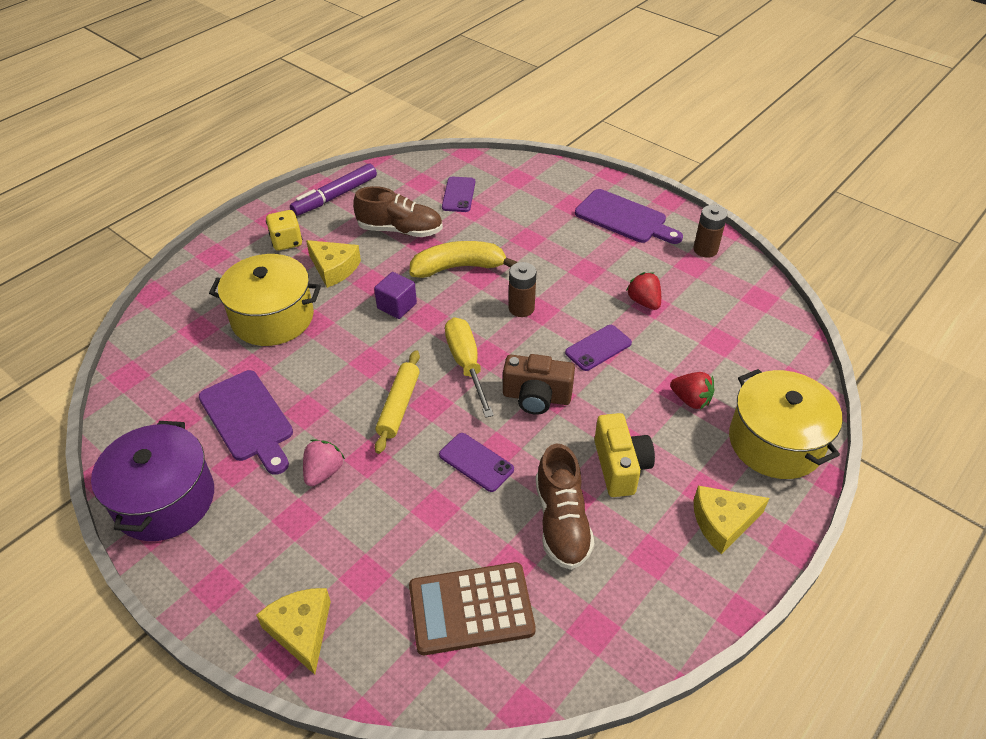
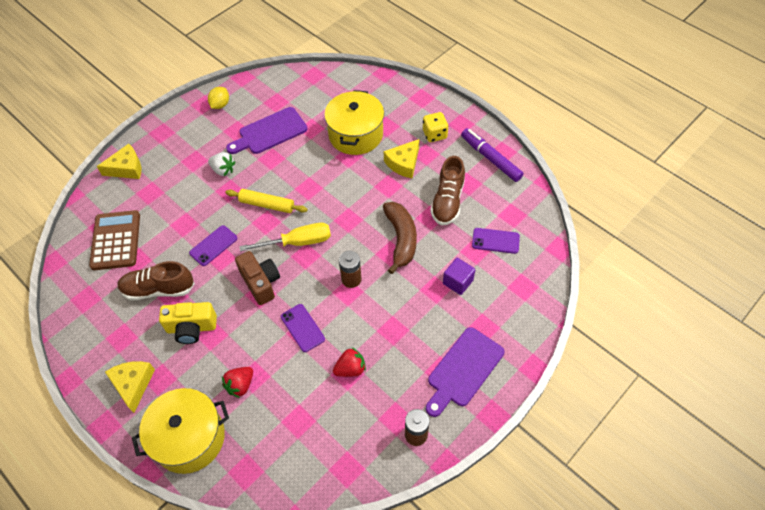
camera: 95 degrees right, 10 degrees up
purple pot [91,421,214,541] -> yellow lemon [208,87,229,109]
pink strawberry [303,439,345,486] -> white strawberry [208,152,235,176]
purple cube [374,272,417,319] -> purple cube moved to [443,258,475,295]
yellow banana [410,241,517,278] -> brown banana [383,202,417,274]
brown camera [503,354,575,415] -> brown camera turned 135 degrees clockwise [235,251,280,305]

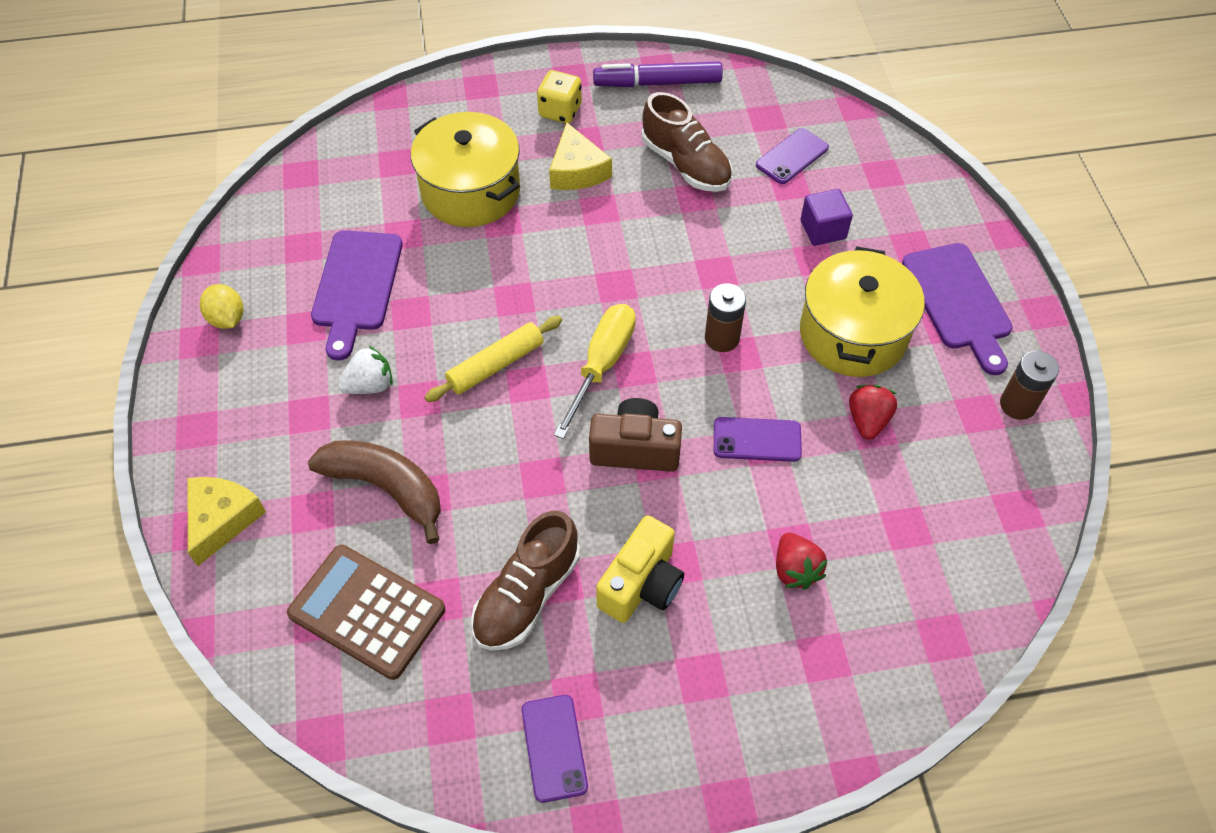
camera: 55 degrees left, 0 degrees up
yellow cheese [105,361,155,413] -> none
yellow pot [132,388,229,474] -> yellow pot moved to [800,246,925,377]
purple phone [189,225,237,266] -> purple phone moved to [522,695,588,803]
brown banana [383,202,417,274] -> brown banana moved to [308,440,441,544]

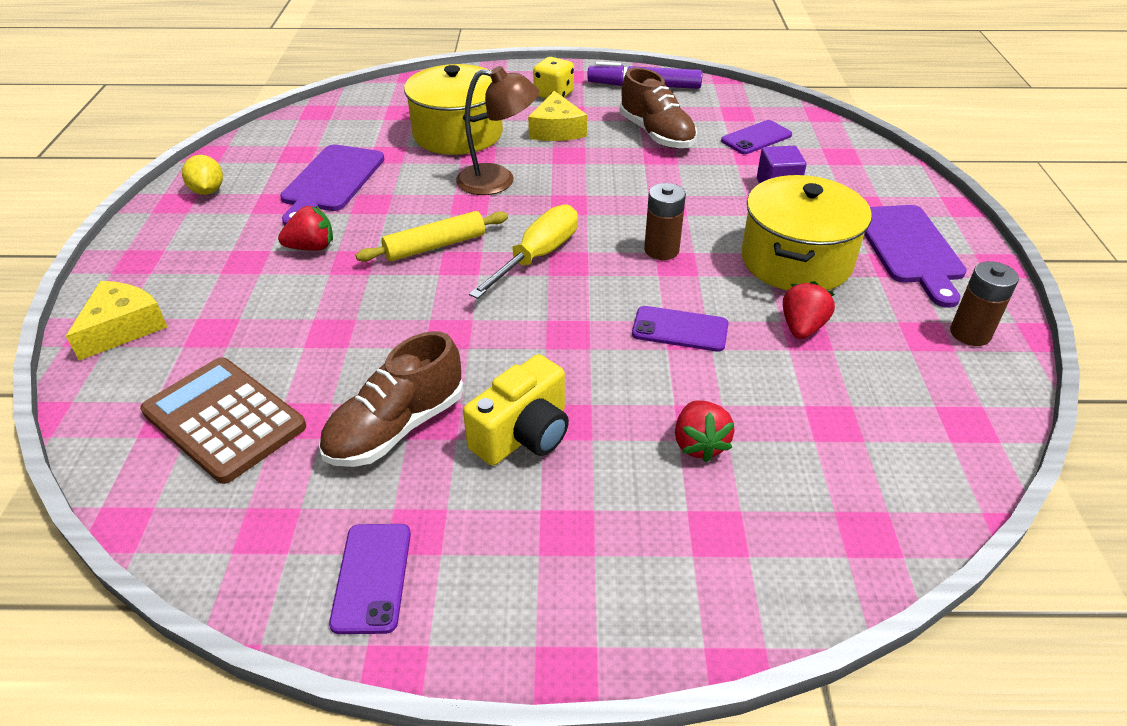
camera: 10 degrees right, 15 degrees down
brown banana [308,440,441,544] -> none
white strawberry [338,346,393,394] -> red strawberry [278,206,333,251]
brown camera [589,398,682,472] -> none
none -> brown lamp [456,66,539,195]

